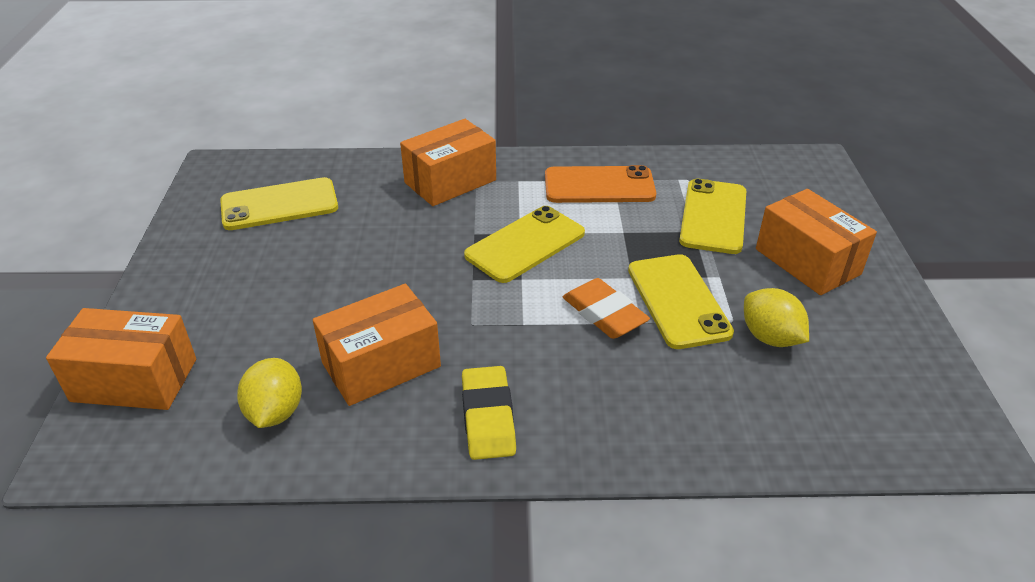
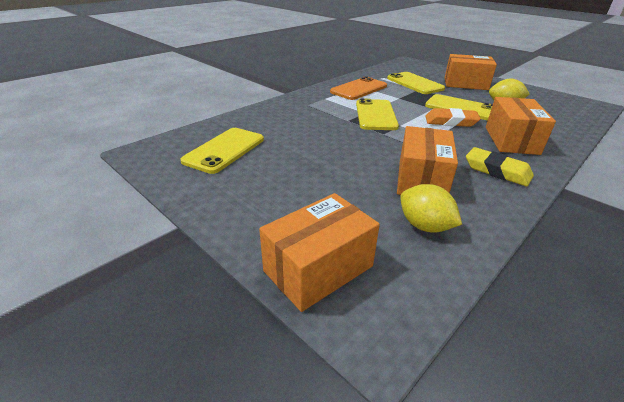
camera: 45 degrees left, 5 degrees down
orange box [400,119,496,206] -> orange box moved to [486,97,556,155]

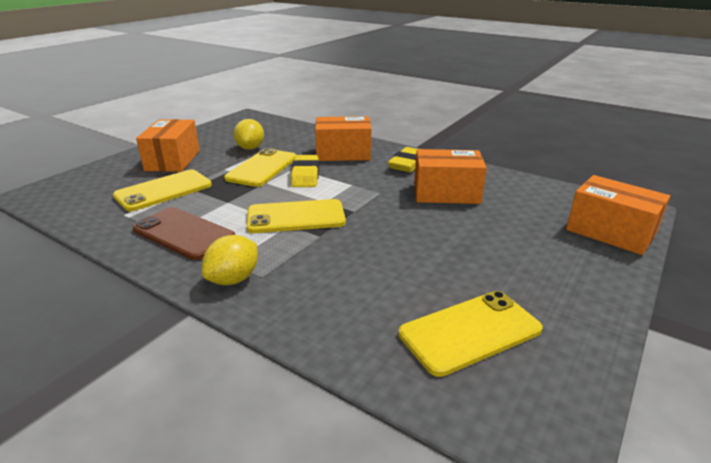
camera: 100 degrees left, 5 degrees down
yellow phone [180,128,264,174] -> yellow phone turned 45 degrees counterclockwise [398,291,543,377]
orange phone [330,76,387,100] -> brown phone [132,207,235,260]
yellow lemon [400,184,462,233] -> yellow lemon moved to [202,235,258,285]
orange eraser [425,108,481,127] -> yellow eraser [291,155,319,187]

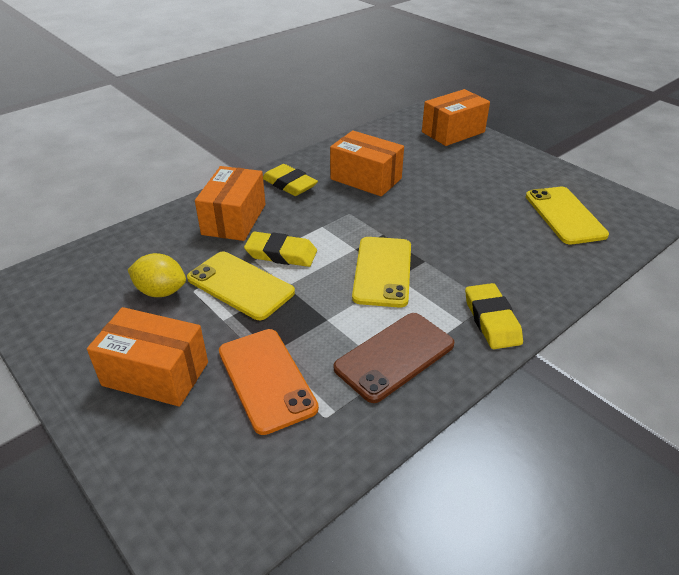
camera: 75 degrees left, 10 degrees up
yellow phone [113,169,212,211] -> orange phone [219,329,319,435]
yellow lemon [202,235,258,285] -> yellow eraser [465,283,523,349]
orange box [414,149,487,204] -> orange box turned 75 degrees counterclockwise [330,130,404,196]

